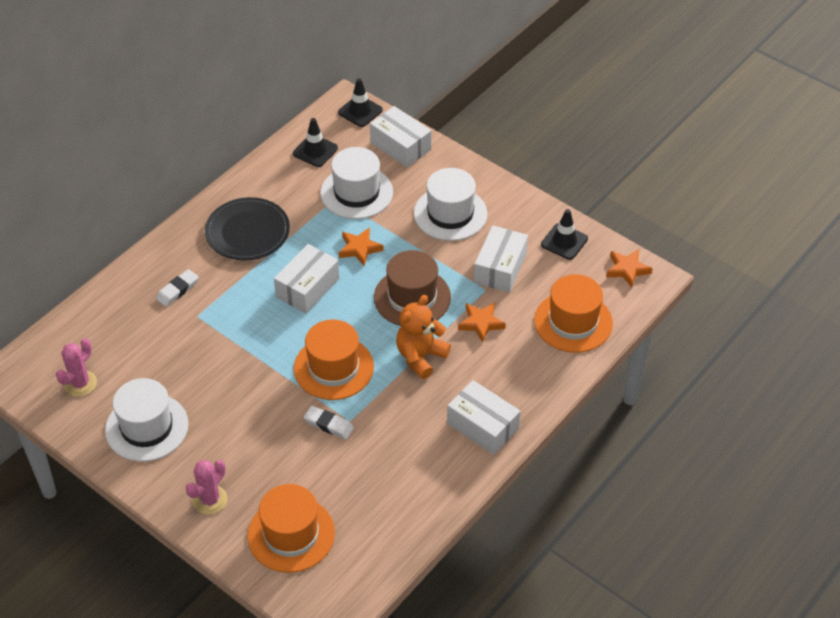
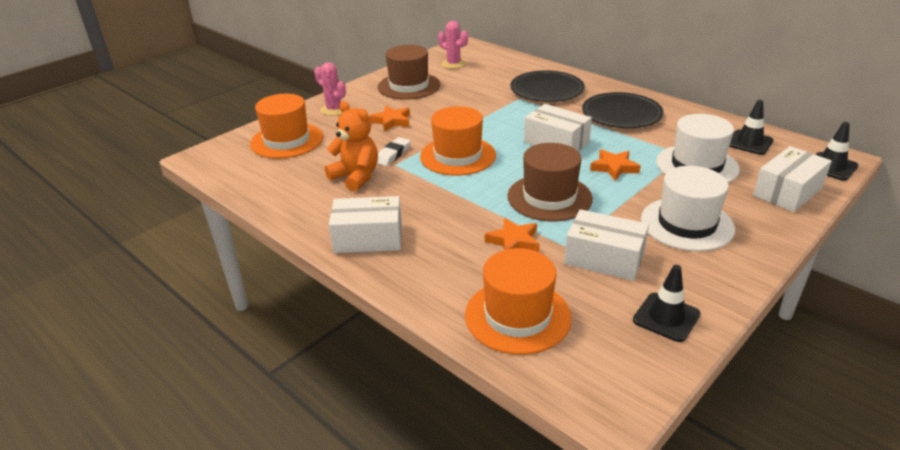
camera: 95 degrees right, 15 degrees down
white hat [105,378,188,462] -> brown hat [378,45,440,100]
white eraser [156,269,199,307] -> black plate [510,70,585,102]
orange teddy bear [396,295,451,379] -> orange teddy bear moved to [325,101,378,191]
white box [447,380,520,455] -> white box turned 45 degrees clockwise [329,196,402,253]
orange star [606,249,653,288] -> orange star moved to [369,106,410,131]

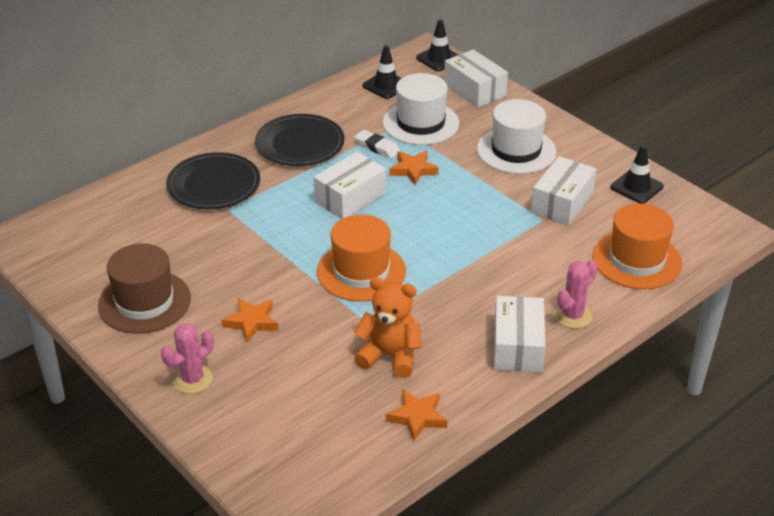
camera: 85 degrees left, 5 degrees up
orange hat [250,94,323,159] -> none
orange teddy bear [325,101,378,191] -> orange teddy bear turned 60 degrees clockwise [354,277,421,378]
white eraser [377,137,411,166] -> white eraser moved to [355,130,400,159]
pink cactus [438,21,468,69] -> pink cactus moved to [554,260,598,329]
orange star [485,218,540,252] -> orange star moved to [386,389,447,442]
brown hat [507,143,593,222] -> none

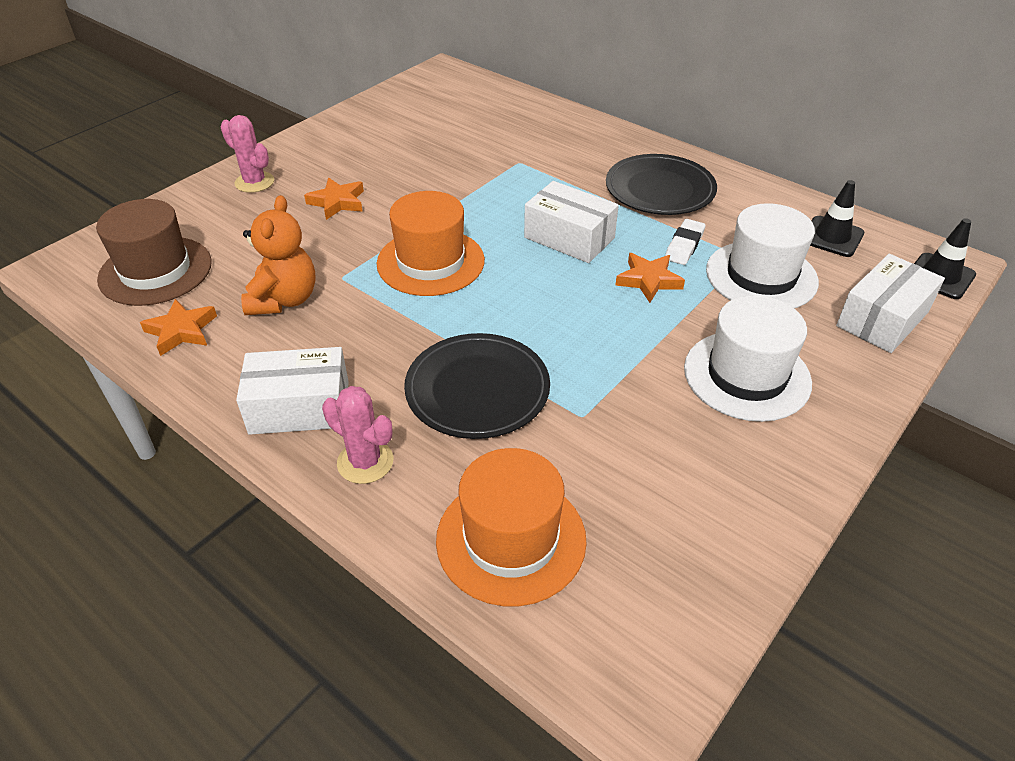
camera: 80 degrees right, 5 degrees up
brown hat [98,243,191,334] -> brown hat moved to [96,199,212,306]
black plate [166,152,260,209] -> black plate moved to [404,333,550,439]
white box [531,156,597,226] -> none
black traffic cone [611,145,664,204] -> none

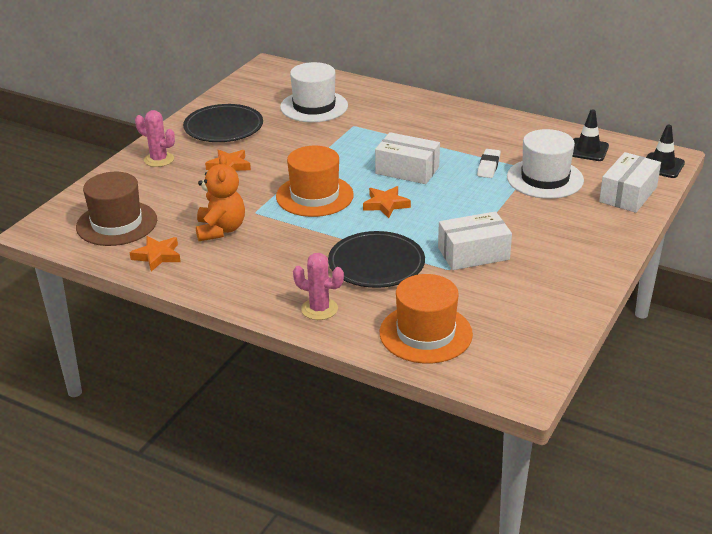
camera: 10 degrees left, 10 degrees down
white box [236,347,349,435] -> white box moved to [438,211,512,270]
black plate [606,154,717,215] -> black plate moved to [183,104,263,142]
orange star [615,253,685,303] -> orange star moved to [363,186,411,218]
white hat [684,295,812,422] -> white hat moved to [280,62,348,122]

